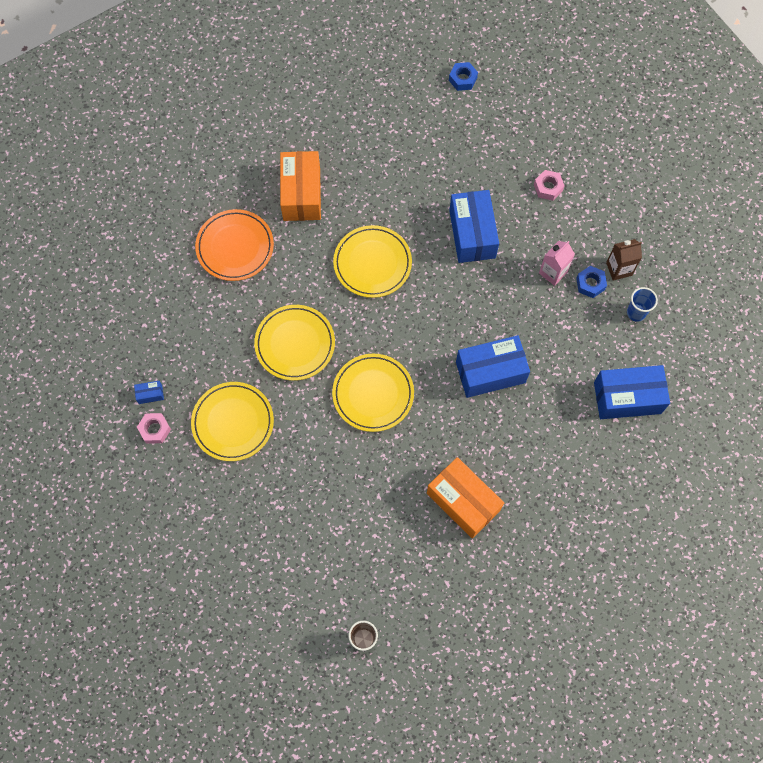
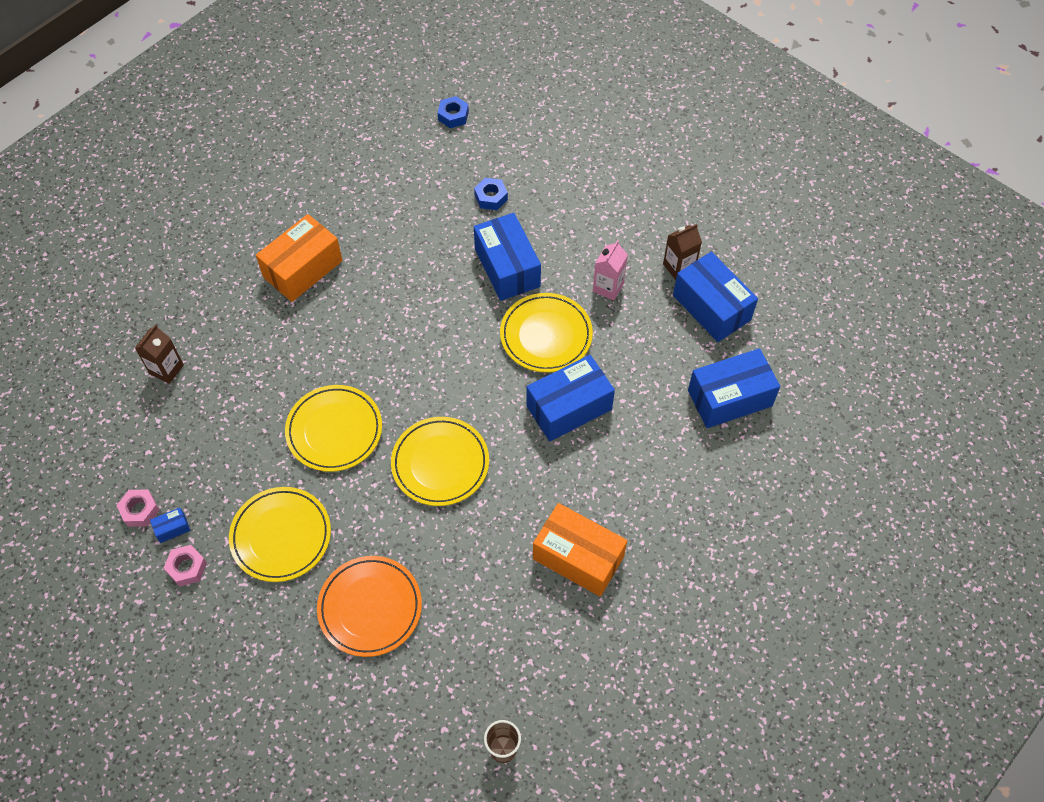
camera: 15 degrees left, 10 degrees down
orange plate [195,209,274,281] -> orange plate moved to [317,556,422,657]
orange box [280,151,321,221] -> orange box turned 60 degrees clockwise [256,214,343,302]
yellow plate [333,225,412,298] -> yellow plate moved to [500,293,593,373]
pink nut [534,170,564,201] -> pink nut moved to [116,490,160,527]
blue nut [576,266,607,298] -> blue nut moved to [474,178,508,210]
blue cup [627,287,658,322] -> blue box [673,251,758,342]
none -> brown carton [135,325,184,384]

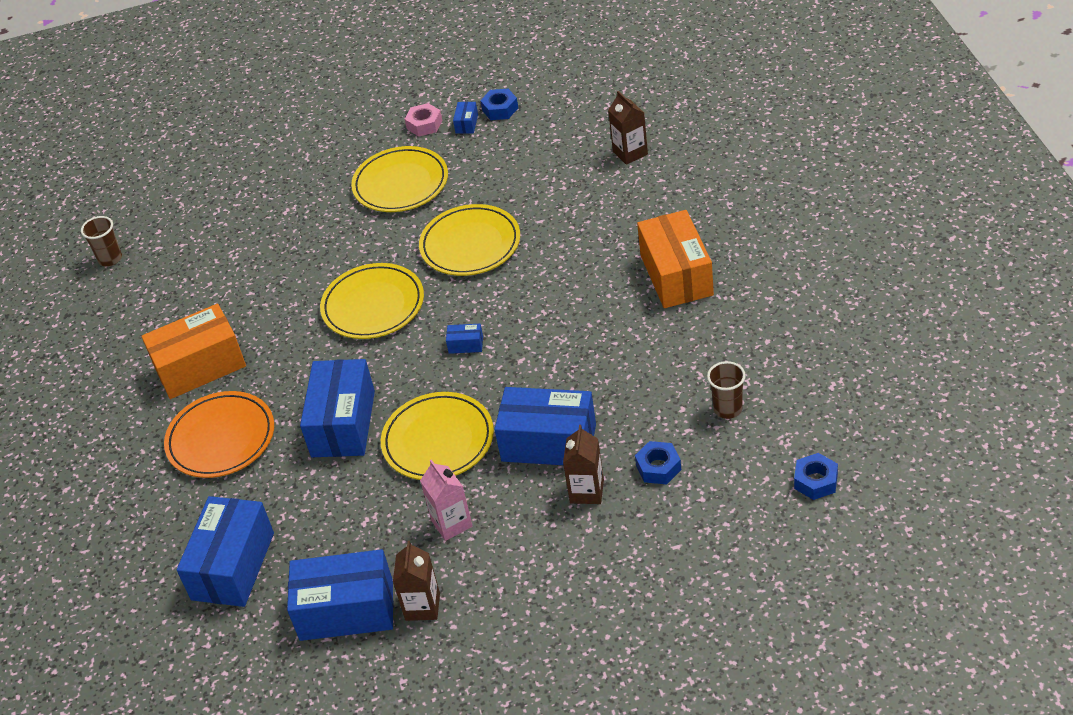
camera: 130 degrees right, 15 degrees down
pink nut [116,490,160,527] -> blue nut [480,89,518,120]
orange plate [317,556,422,657] -> orange plate moved to [164,391,274,478]
none -> blue box [446,324,483,354]
none -> brown carton [563,425,604,504]
none -> brown cup [707,361,746,419]

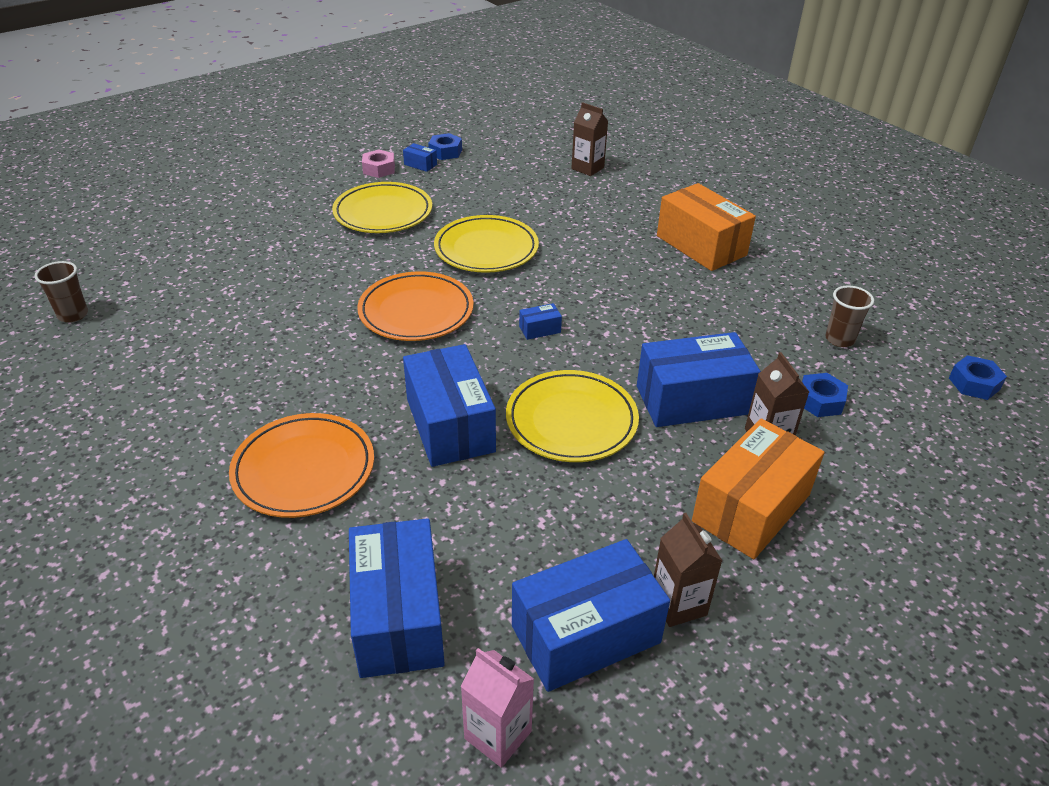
camera: 30 degrees left, 5 degrees down
orange box [142,304,246,399] -> orange box moved to [692,418,824,559]
yellow plate [320,263,424,339] -> orange plate [357,271,474,341]
pink carton [420,459,472,541] -> pink carton moved to [461,648,534,768]
blue box [453,102,478,134] -> blue box turned 45 degrees counterclockwise [403,143,437,172]

